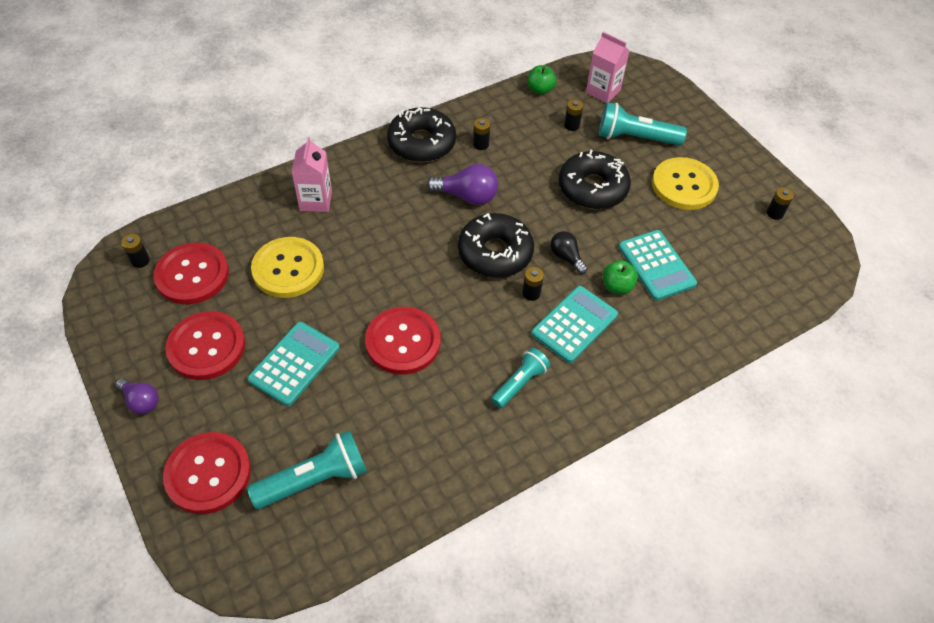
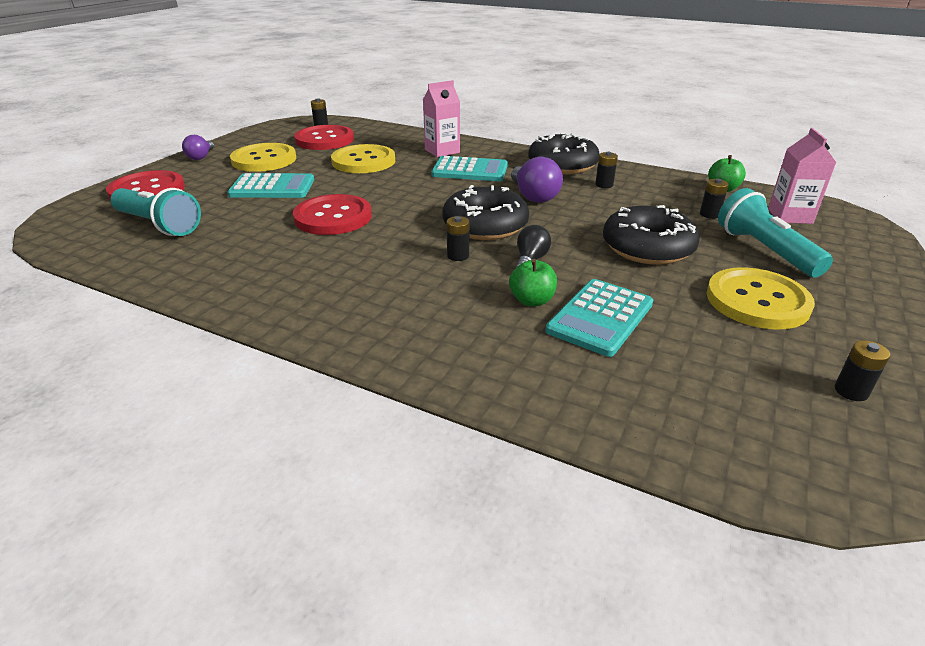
camera: 60 degrees right, 20 degrees down
red button [165,311,245,380] -> yellow button [230,143,296,172]
turquoise flashlight [491,348,550,408] -> none
turquoise calculator [531,286,618,363] -> turquoise calculator moved to [431,156,508,181]

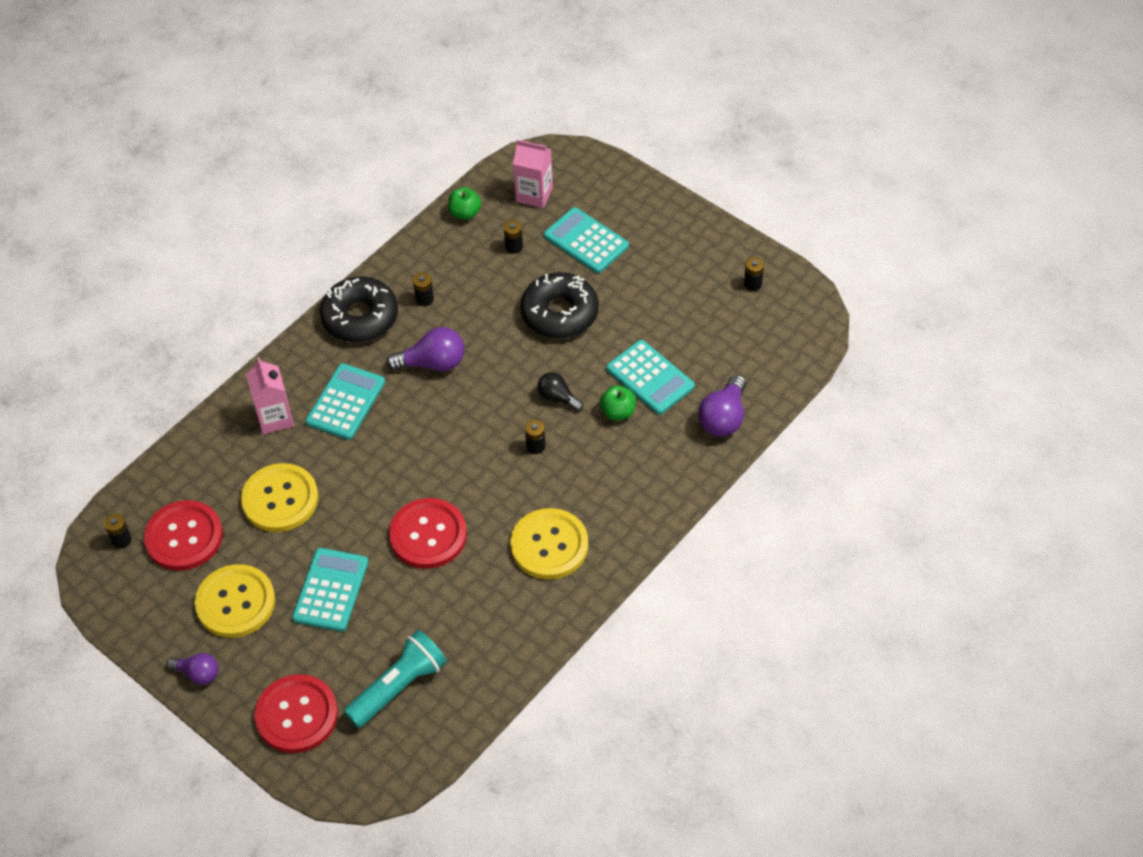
camera: 75 degrees left, 20 degrees up
black donut [442,185,529,240] -> none
yellow button [706,267,815,330] -> yellow button moved to [510,508,588,579]
turquoise flashlight [718,188,833,278] -> turquoise calculator [544,207,629,273]
none -> purple light bulb [698,375,746,437]

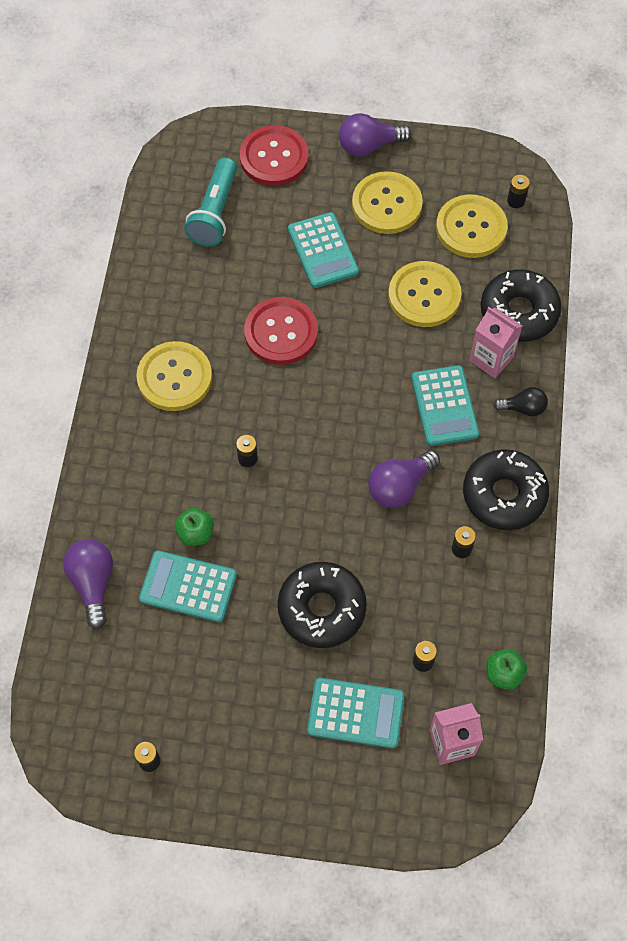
camera: 145 degrees right, 10 degrees up
red button [144,500,223,571] -> yellow button [436,194,508,258]
purple light bulb [167,653,219,685] -> purple light bulb [339,113,412,157], size x1.57
black light bulb [537,372,583,411] -> black light bulb moved to [493,387,548,417]
none -> black donut [481,269,562,342]

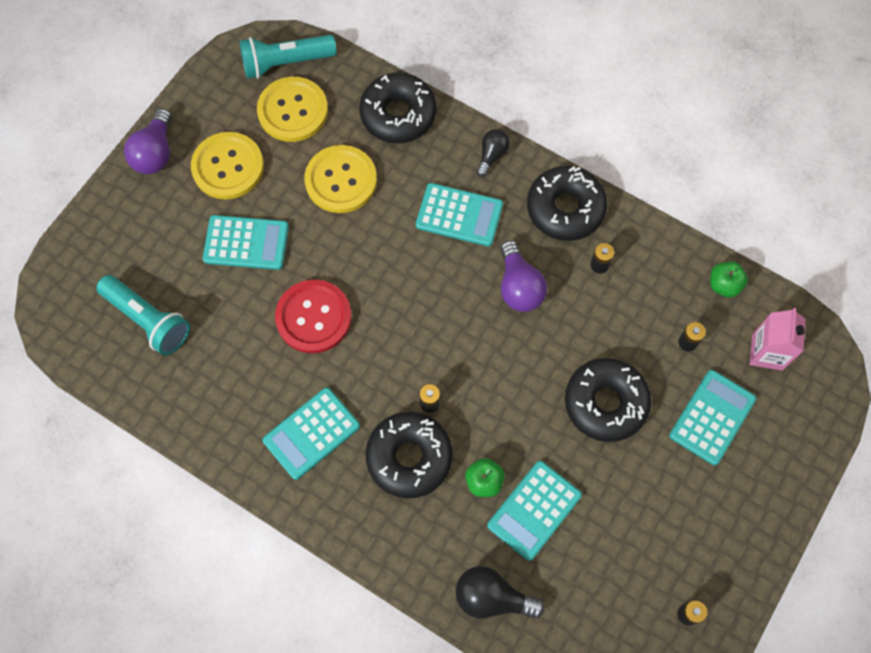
camera: 65 degrees left, 5 degrees up
purple light bulb [63,539,113,629] -> black light bulb [456,566,545,619]
yellow button [136,341,212,411] -> turquoise calculator [262,387,360,480]
red button [240,125,309,186] -> none
pink carton [469,307,522,378] -> none
black battery [507,175,530,208] -> turquoise flashlight [240,35,337,79]
none -> black donut [366,412,453,498]

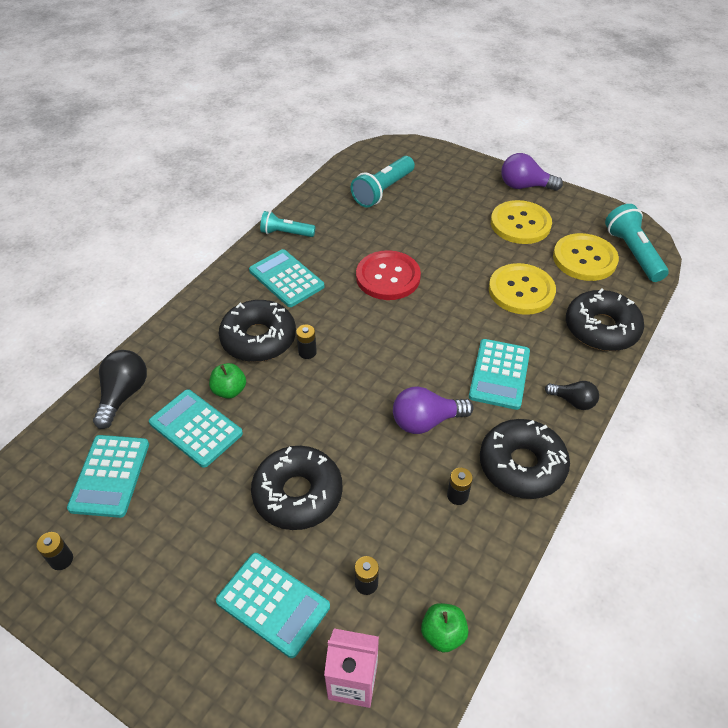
camera: 90 degrees right, 20 degrees down
turquoise calculator [203,215,289,270] -> turquoise calculator moved to [67,435,149,518]
none -> turquoise flashlight [260,211,316,237]

